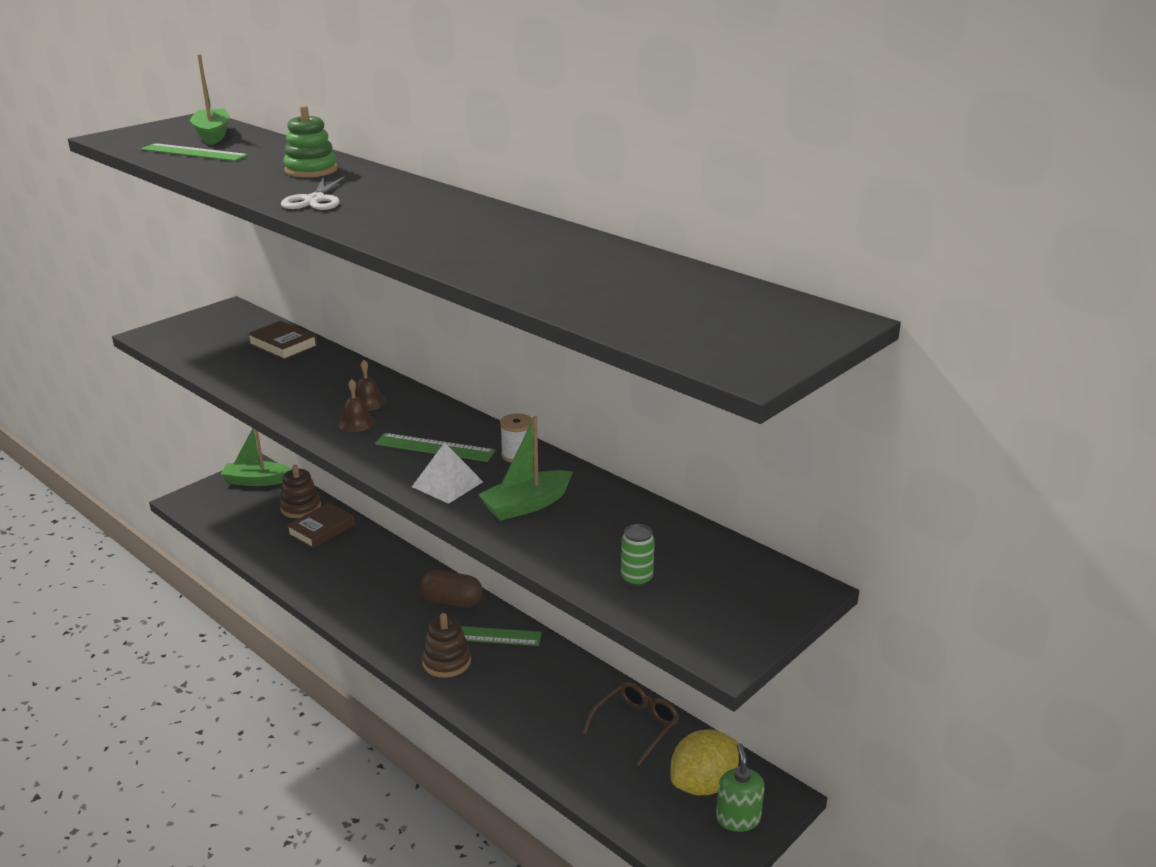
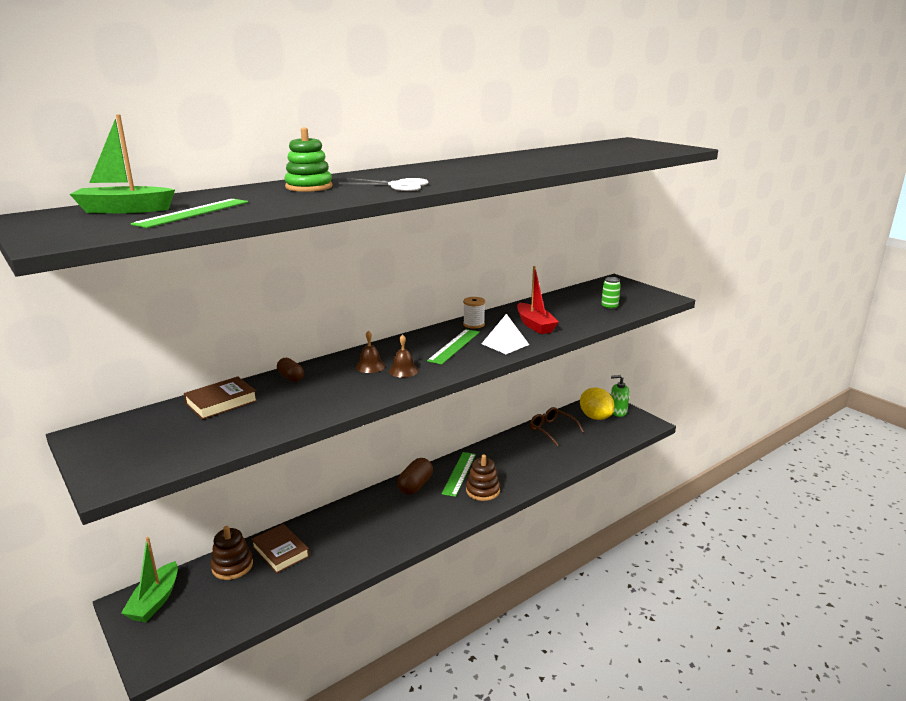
camera: 80 degrees left, 5 degrees down
green boat [478,416,573,521] -> red boat [517,266,558,334]
none -> brown capsule [277,358,304,382]

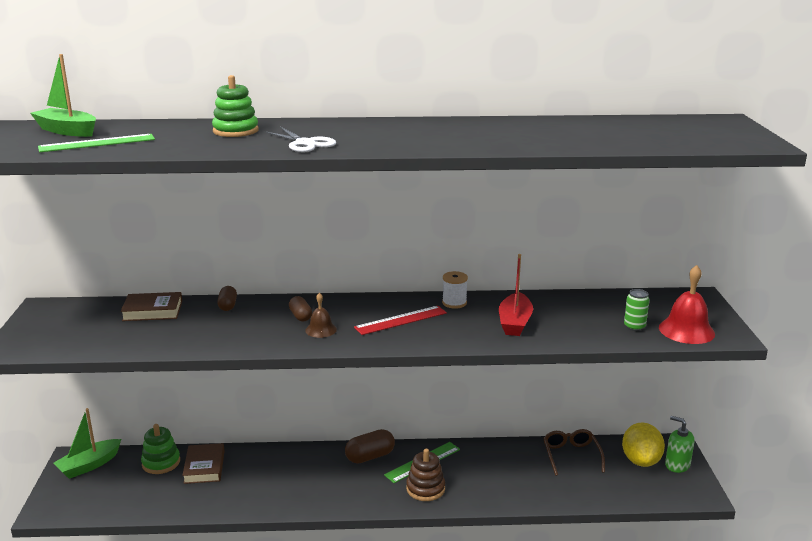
camera: 35 degrees right, 0 degrees up
brown stacking toy [211,526,253,580] -> green stacking toy [141,424,180,474]
brown bell [356,330,385,373] -> brown capsule [289,296,312,321]
green ruler [427,329,480,365] -> red ruler [354,306,447,335]
white pyramid [482,314,529,354] -> none
none -> red bell [659,265,715,344]

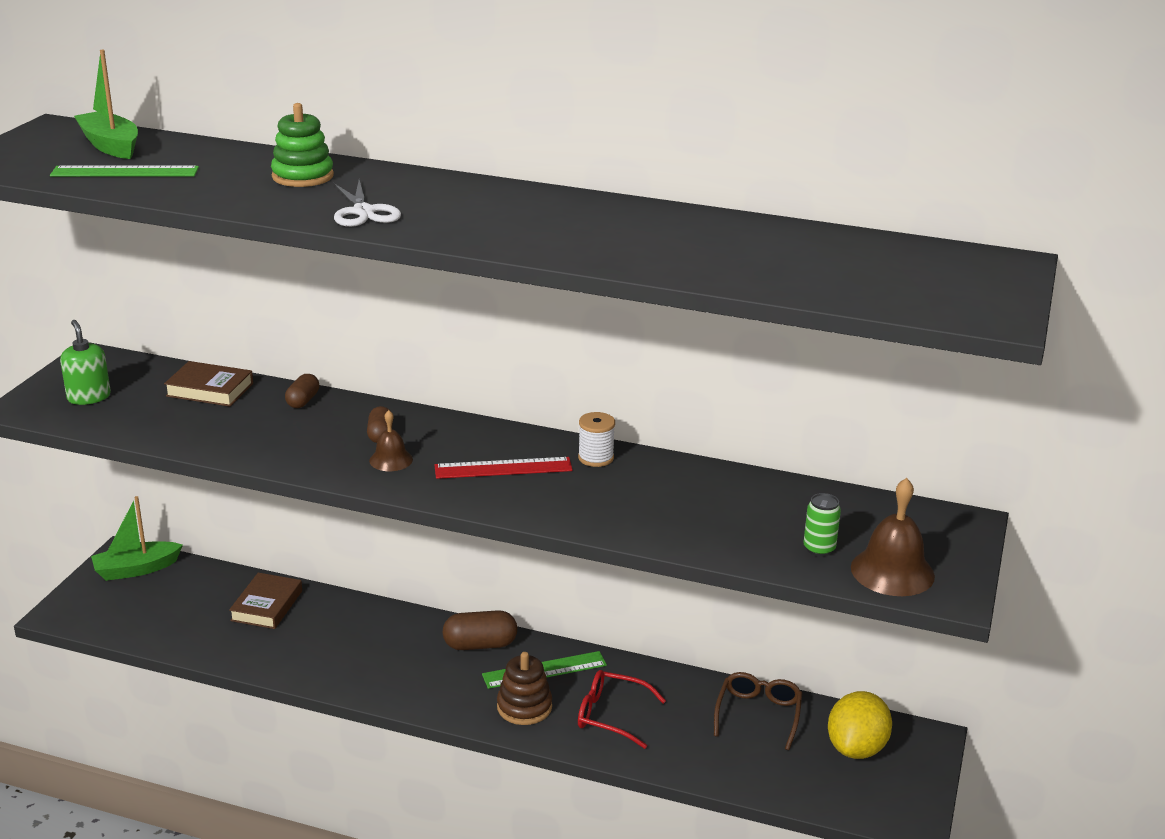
camera: 20 degrees right, 5 degrees up
green stacking toy [141,424,180,474] -> none
red boat [499,254,533,336] -> none
red bell [659,265,715,344] -> brown bell [851,478,935,596]
green soap dispenser [665,416,695,473] -> green soap dispenser moved to [60,320,111,405]
none -> red glasses [578,670,666,749]

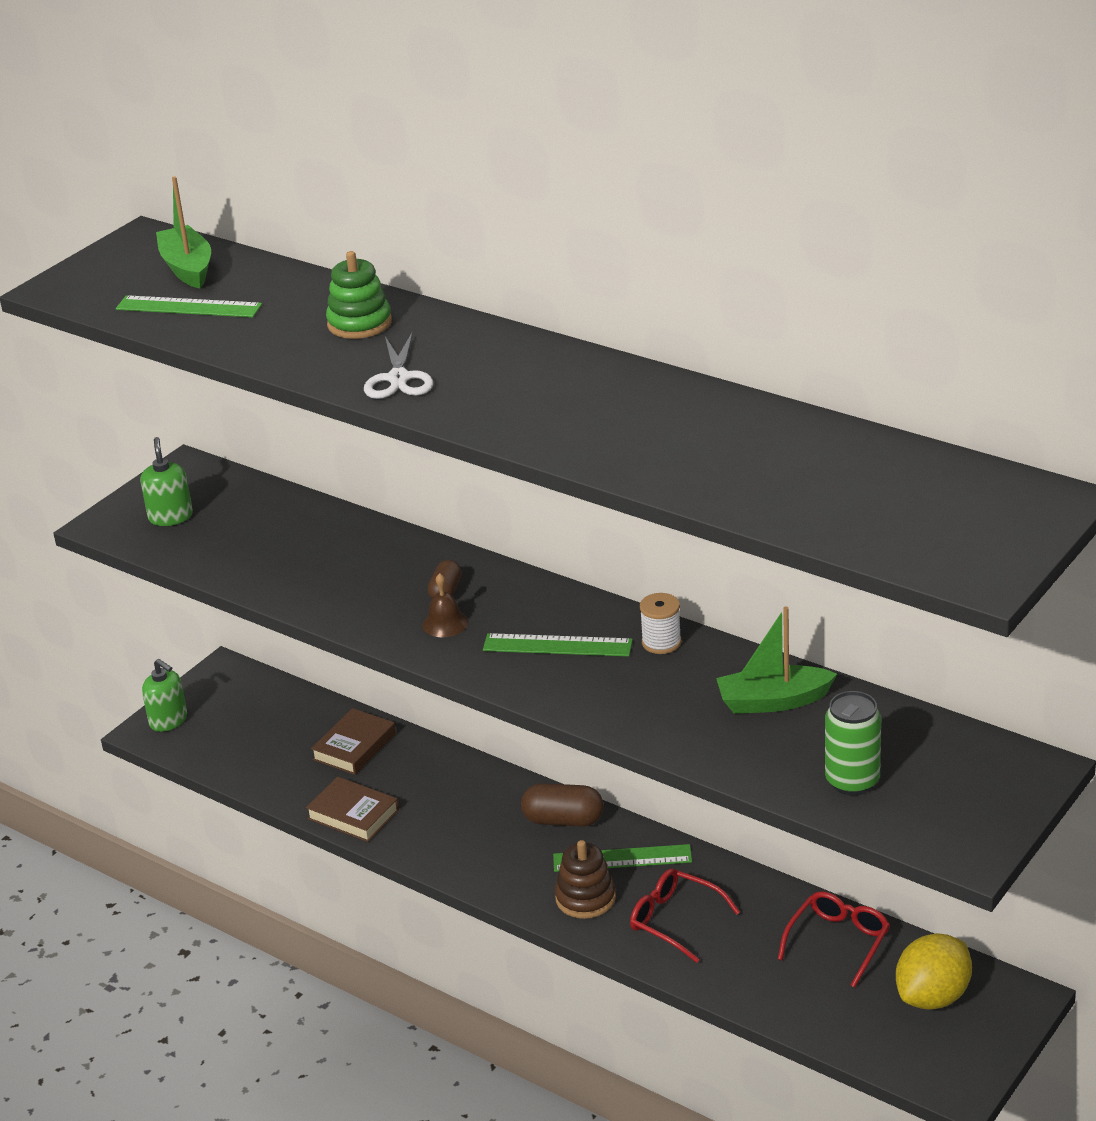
camera: 20 degrees right, 5 degrees up
green boat [91,496,183,581] -> green boat moved to [716,607,837,714]
brown book [164,361,253,406] -> brown book moved to [306,776,399,842]
brown capsule [285,374,319,408] -> none
red ruler [435,457,573,479] -> green ruler [483,633,633,657]
brown glasses [714,672,802,750] -> red glasses [778,891,890,988]
green can [803,493,841,557] -> green can [825,691,881,796], size x1.52
brown bell [851,478,935,596] -> none
none -> green soap dispenser [142,659,187,732]

